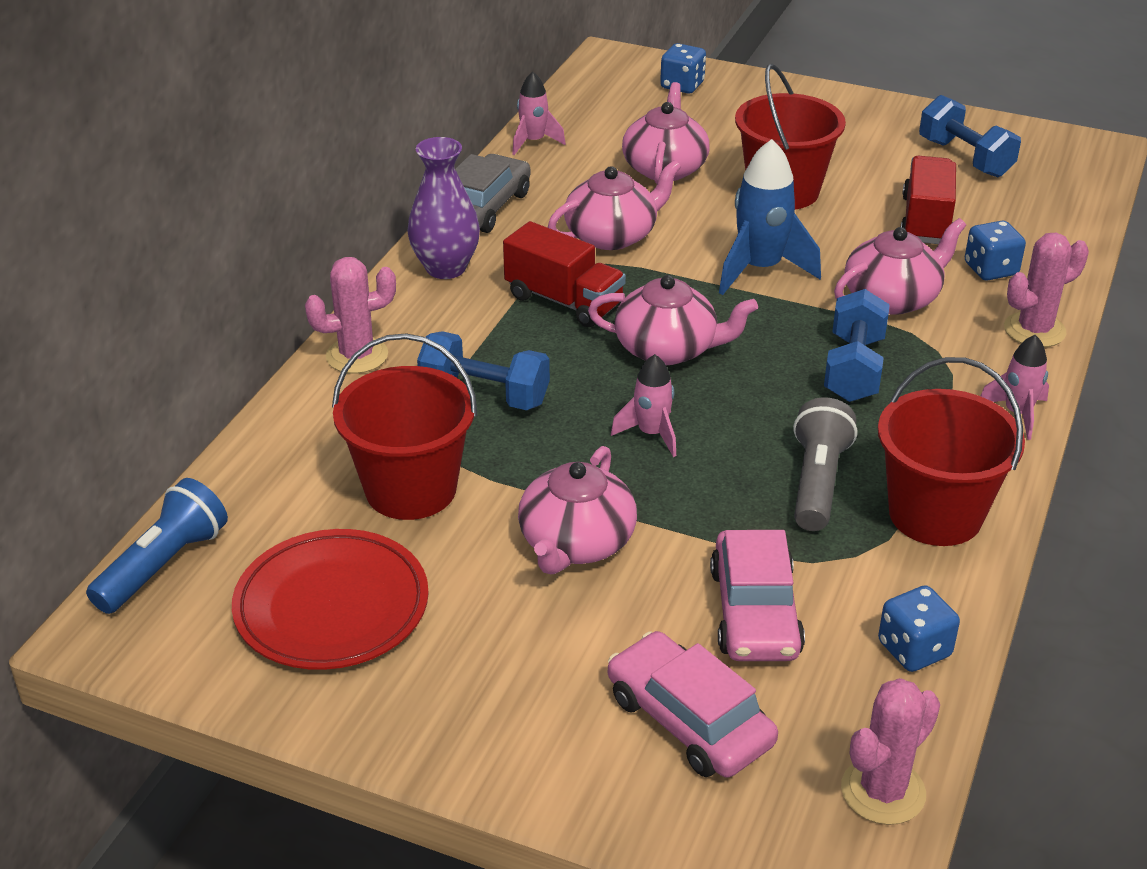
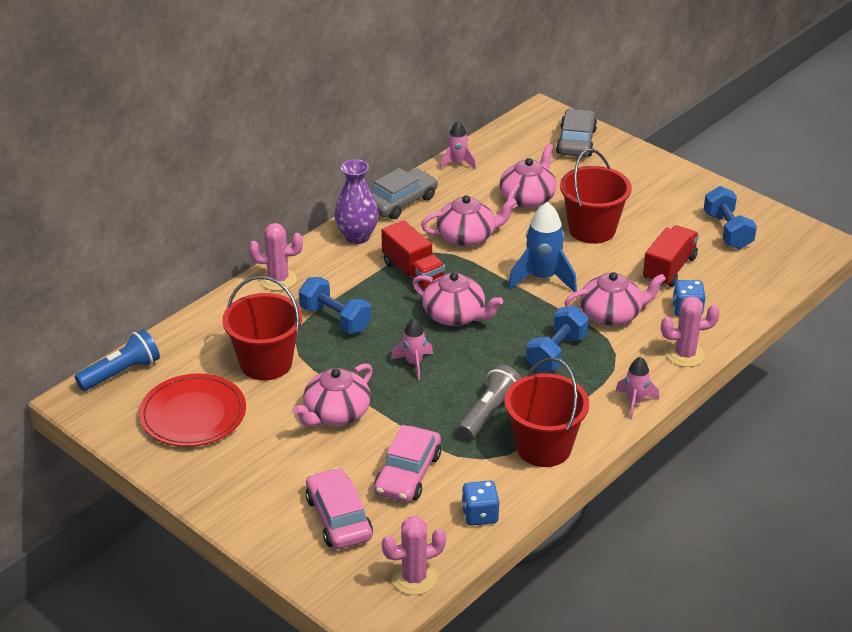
camera: 20 degrees right, 0 degrees up
blue dice [660,43,706,93] -> grey car [556,108,597,157]

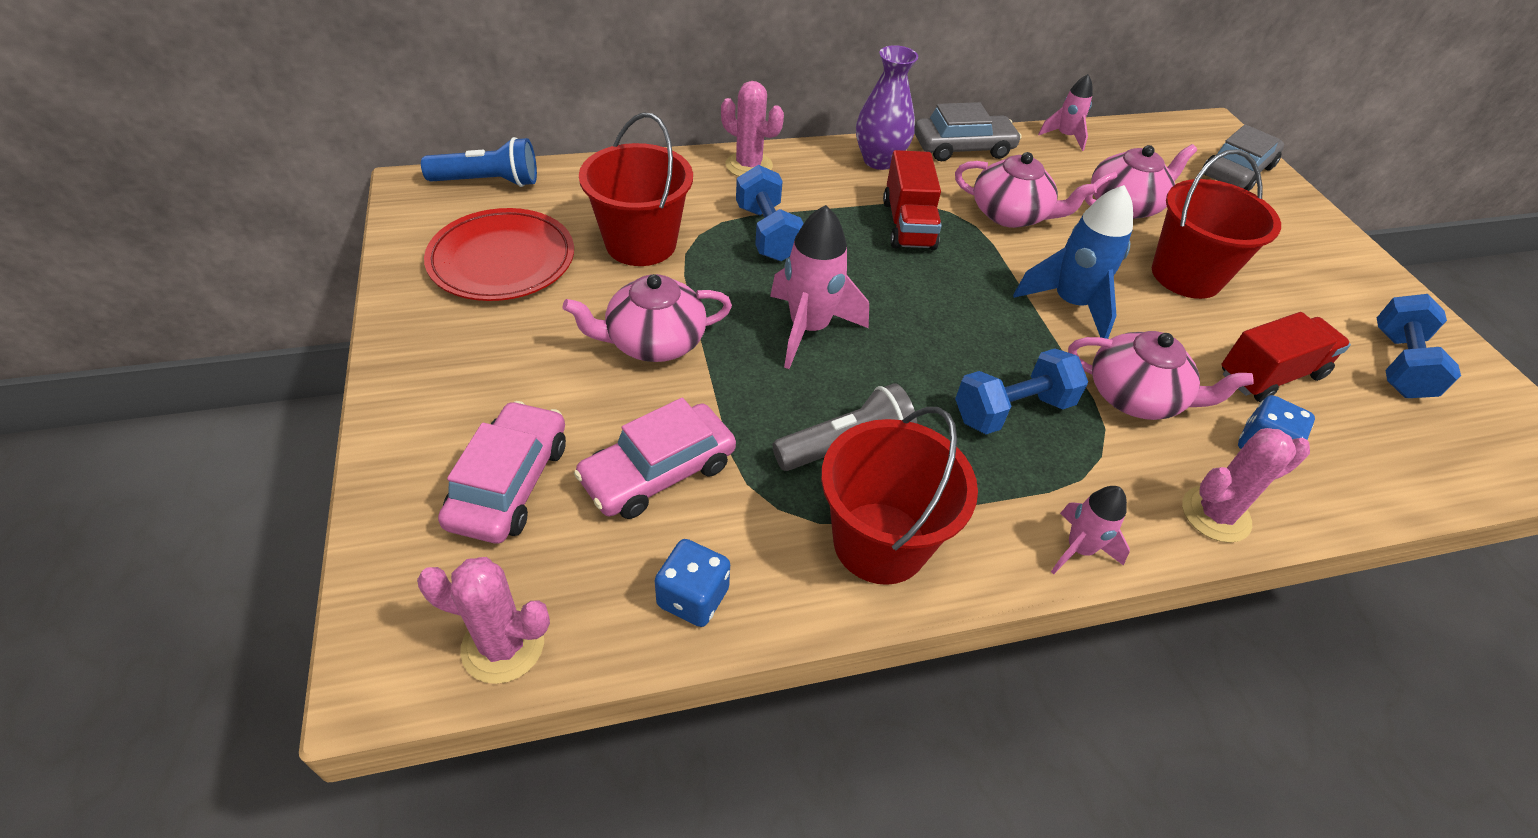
camera: 30 degrees right, 10 degrees up
pink rocket [391,318,433,380] -> pink rocket [770,205,869,369], size x1.69
pink teapot [412,272,503,326] -> none
pink cactus [661,296,720,367] -> pink cactus turned 45 degrees counterclockwise [1182,428,1310,543]

